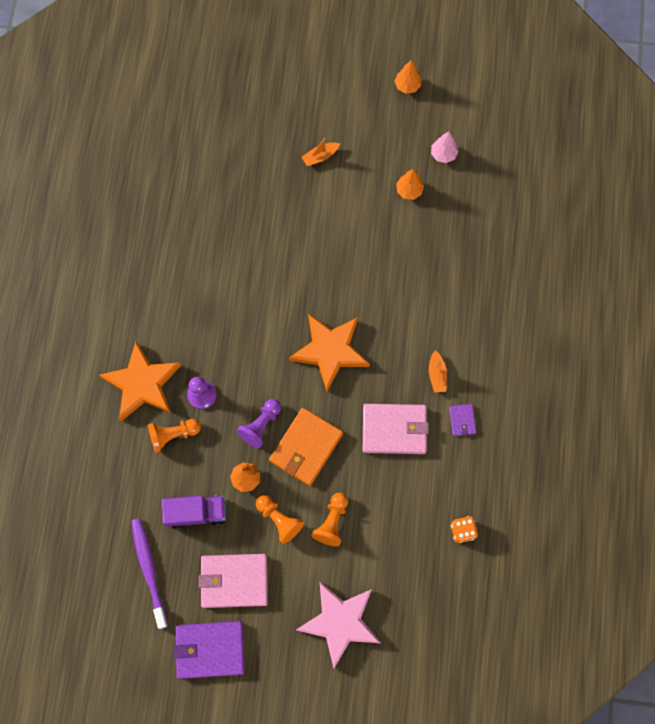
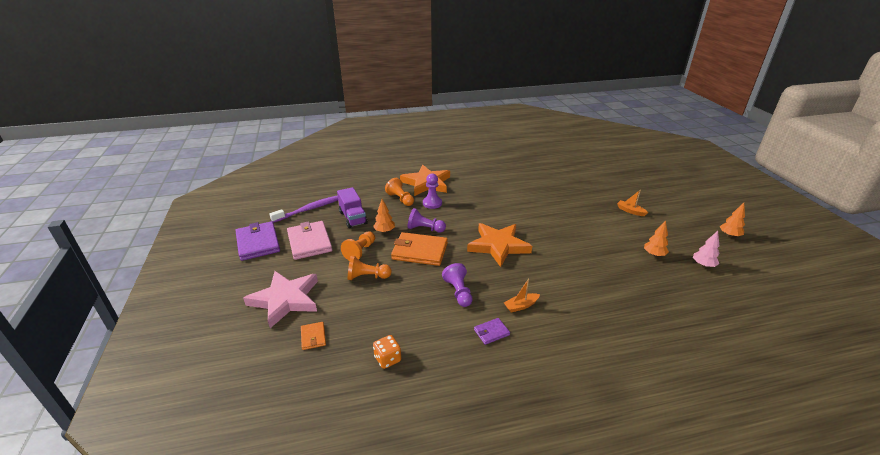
camera: 70 degrees right, 40 degrees down
pink wallet [363,404,429,454] -> purple pawn [442,263,473,307]
none -> orange wallet [301,322,326,350]

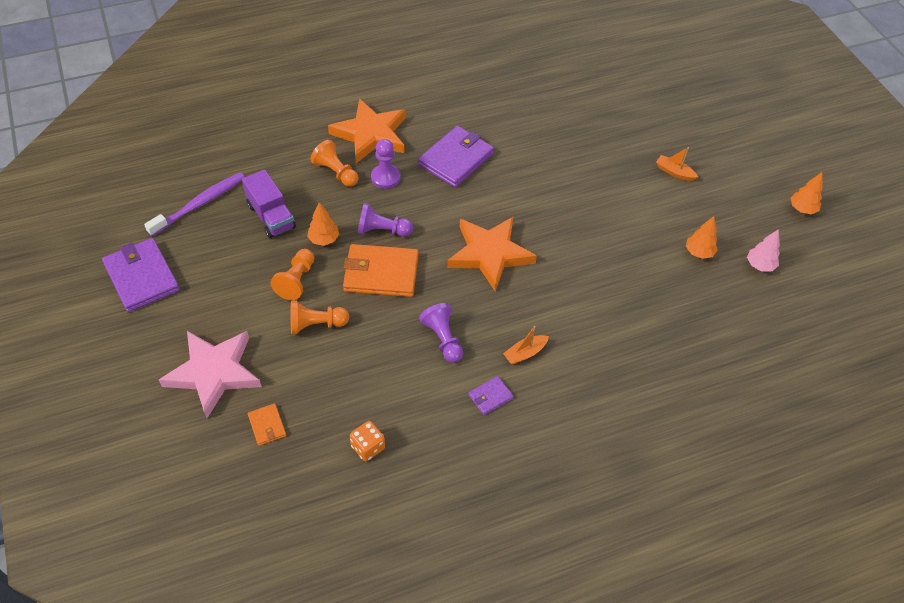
camera: 10 degrees left, 20 degrees up
pink wallet [287,221,332,260] -> none
none -> purple wallet [418,126,494,187]

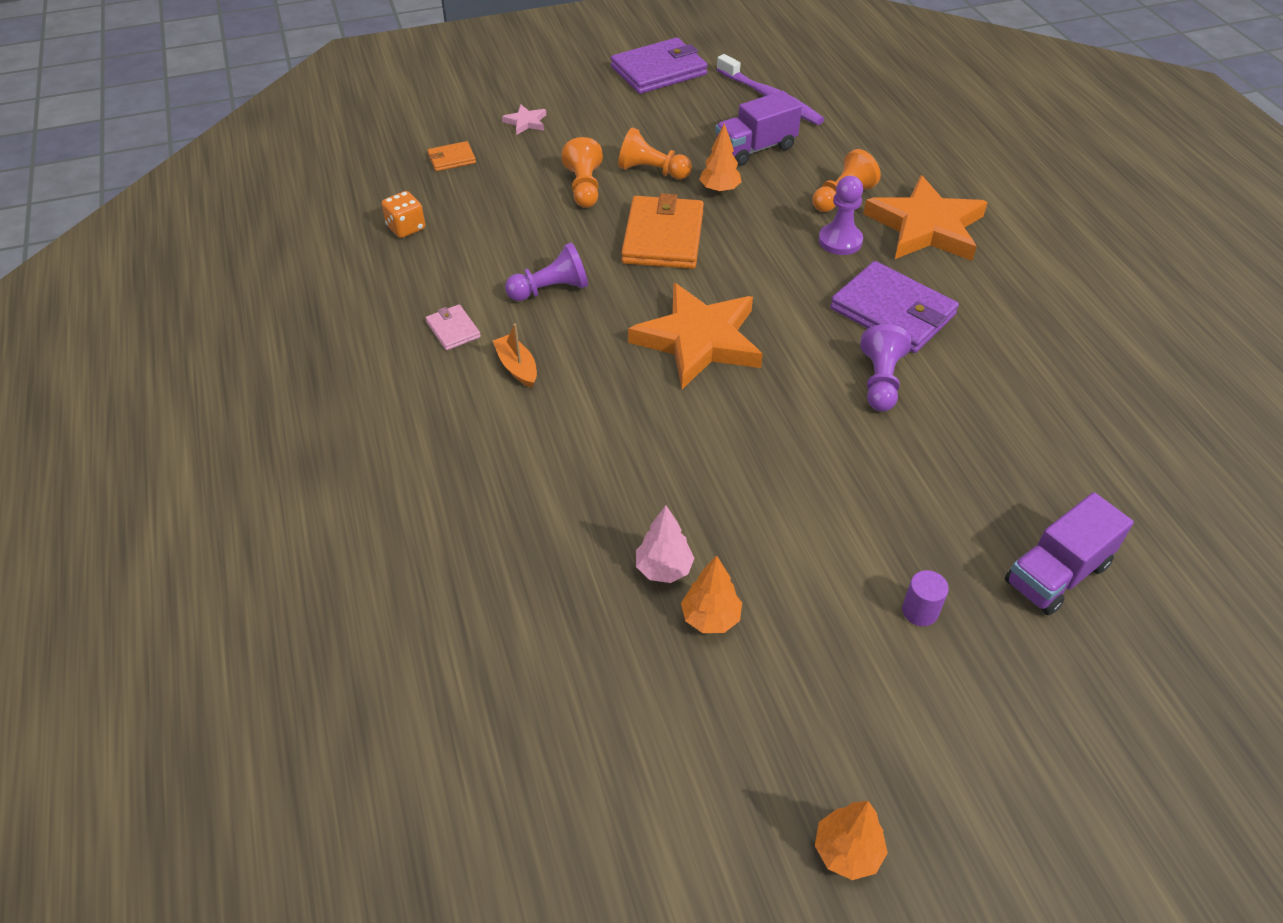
camera: 95 degrees right, 5 degrees down
pink star [159,331,262,418] -> pink star [502,104,546,135], size x0.42
purple pawn [358,203,413,237] -> purple pawn moved to [860,324,911,411]
purple wallet [468,376,514,415] -> pink wallet [426,304,481,350]
orange boat [656,147,698,181] -> purple cylinder [902,570,949,626]
pink tree [747,229,780,272] -> pink tree moved to [636,505,694,583]
none -> purple truck [1005,492,1134,616]

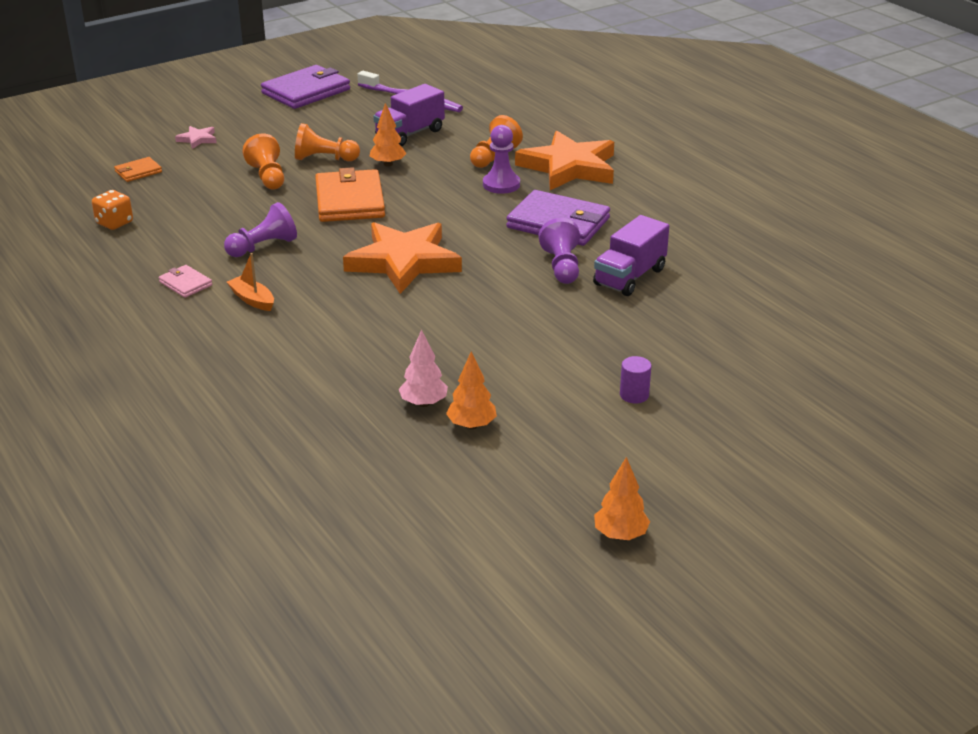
camera: 15 degrees left, 15 degrees down
purple truck [1005,492,1134,616] -> purple truck moved to [593,215,669,296]

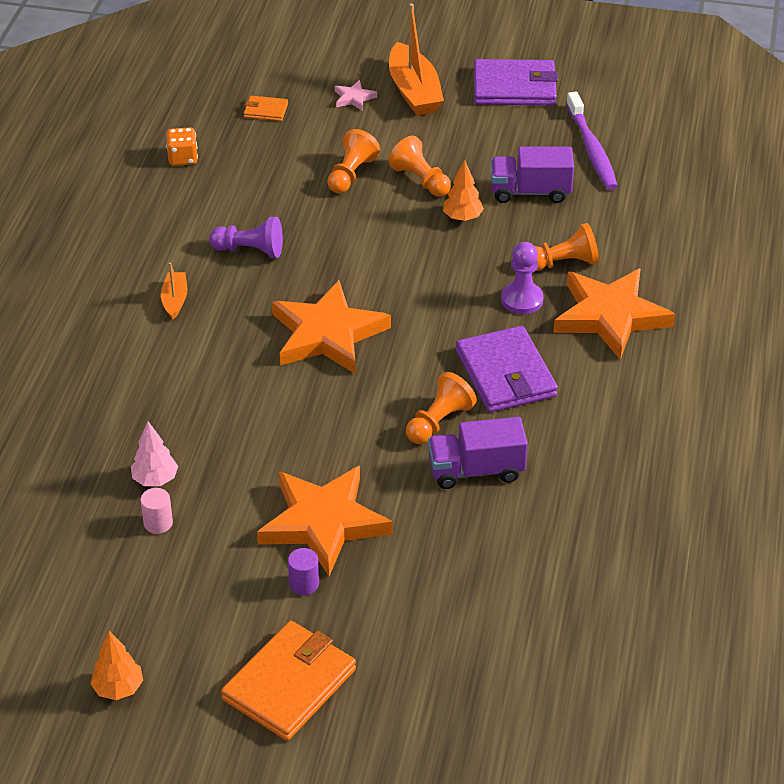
camera: 45 degrees right, 10 degrees up
pink wallet [159,265,212,298] -> none
orange wallet [315,167,385,222] -> orange wallet moved to [221,621,356,741]
orange tree [446,351,497,429] -> pink cylinder [140,488,173,534]
purple pawn [538,218,580,284] -> orange pawn [406,372,477,444]
none -> orange star [257,466,393,576]
none -> orange boat [389,3,444,116]

